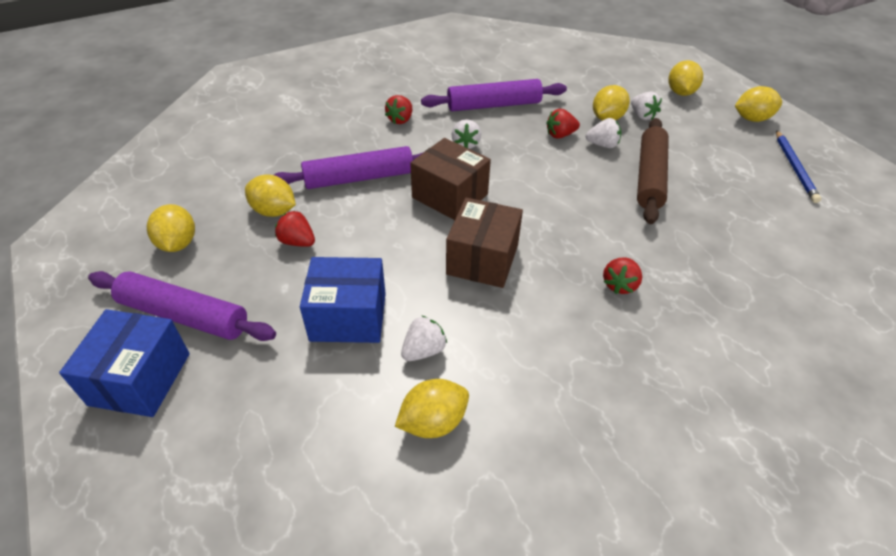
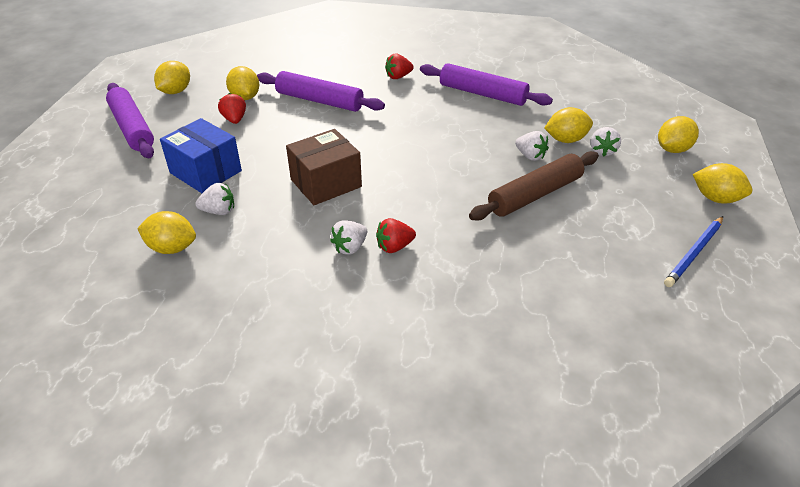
camera: 40 degrees right, 5 degrees down
blue box [59,309,190,417] -> none
brown box [410,138,491,220] -> none
white strawberry [451,119,481,149] -> white strawberry moved to [330,220,367,255]
red strawberry [547,109,580,139] -> none

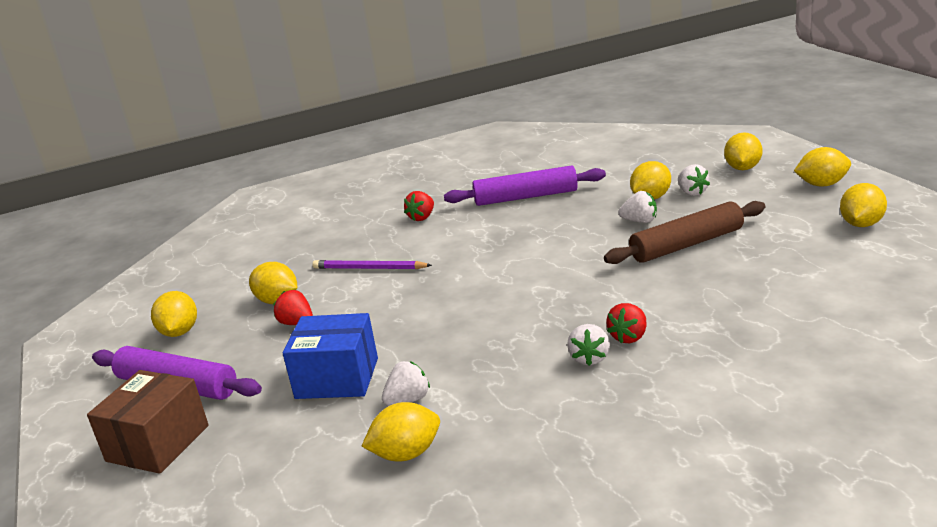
camera: 30 degrees left, 15 degrees down
purple rolling pin [257,71,385,112] -> purple pencil [312,260,432,269]
brown box [286,129,362,205] -> brown box moved to [87,370,209,474]
brown rolling pin [469,151,599,221] -> brown rolling pin turned 45 degrees clockwise [604,201,765,264]
blue pencil [664,216,723,287] -> yellow lemon [840,183,887,227]

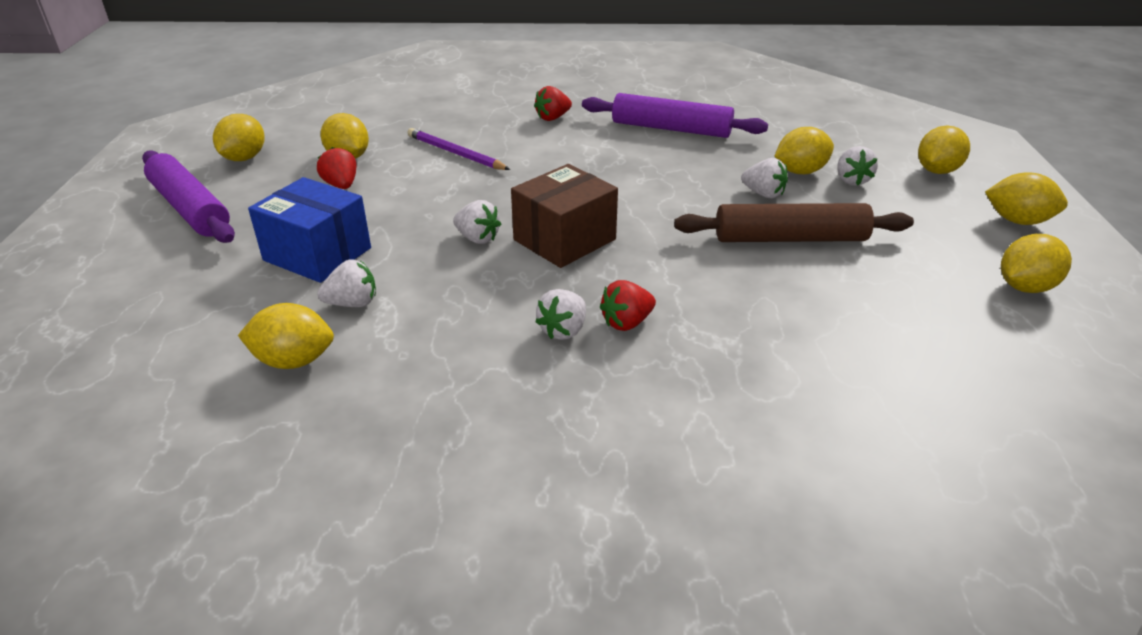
camera: 20 degrees right, 10 degrees up
brown box [87,370,209,474] -> brown box moved to [511,164,618,268]
none -> white strawberry [453,200,501,244]

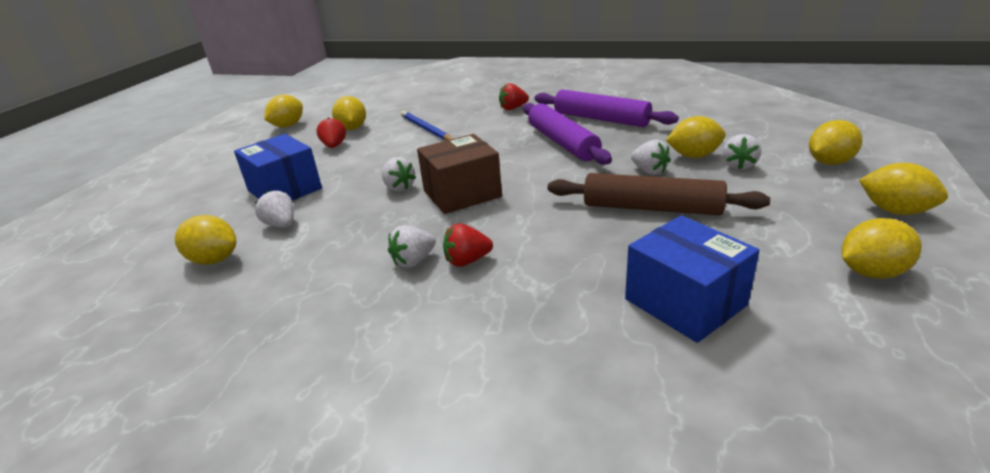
camera: 20 degrees right, 5 degrees down
purple rolling pin [142,150,235,243] -> purple rolling pin moved to [523,103,612,165]
white strawberry [317,260,376,307] -> white strawberry turned 135 degrees counterclockwise [255,191,294,228]
purple pencil [408,128,510,170] -> blue pencil [401,111,453,141]
none -> blue box [625,215,760,343]

